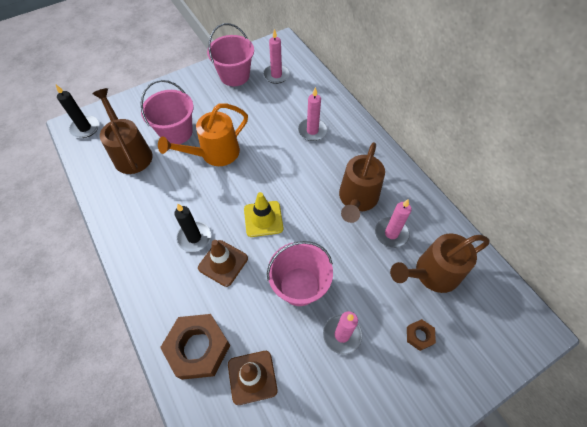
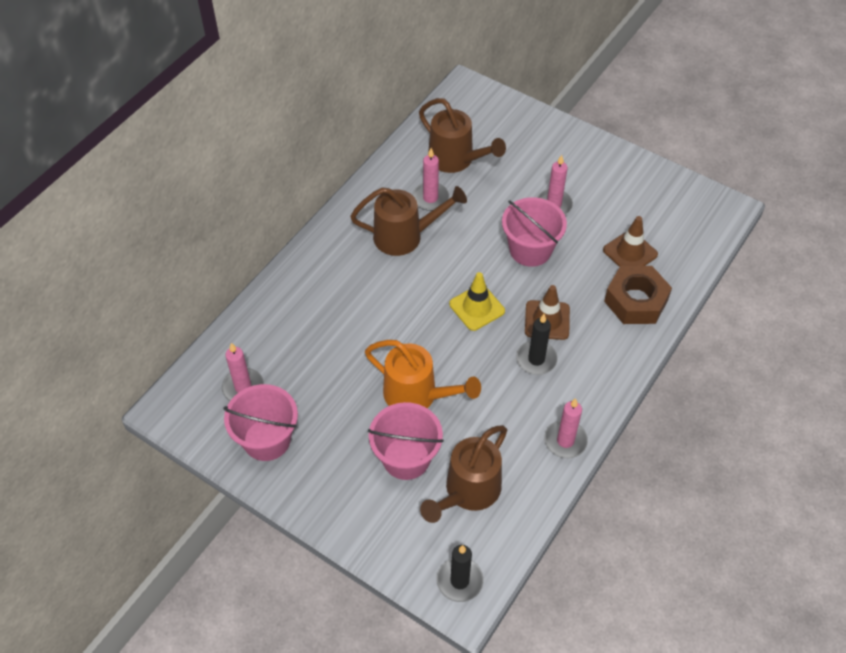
camera: 115 degrees left, 5 degrees down
pink candle [298,87,328,141] -> pink candle moved to [544,398,588,458]
brown nut [407,319,436,351] -> none

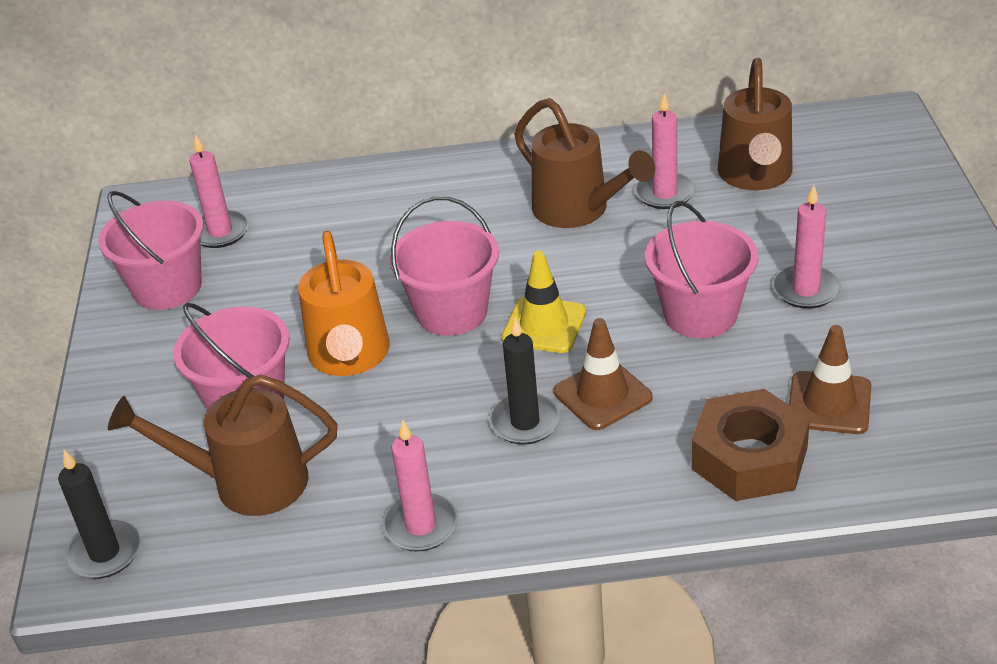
camera: 55 degrees right, 15 degrees down
none -> pink bucket [390,196,499,336]

